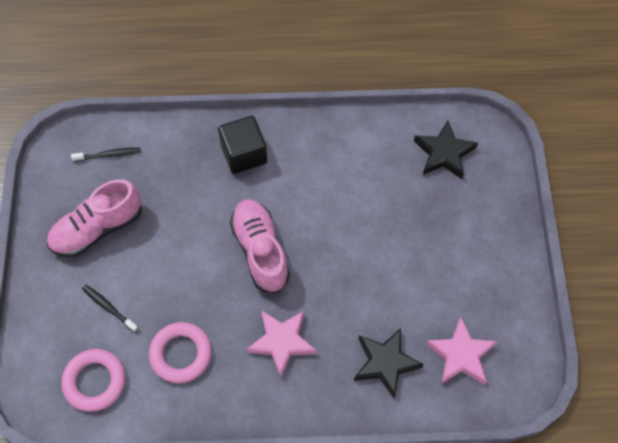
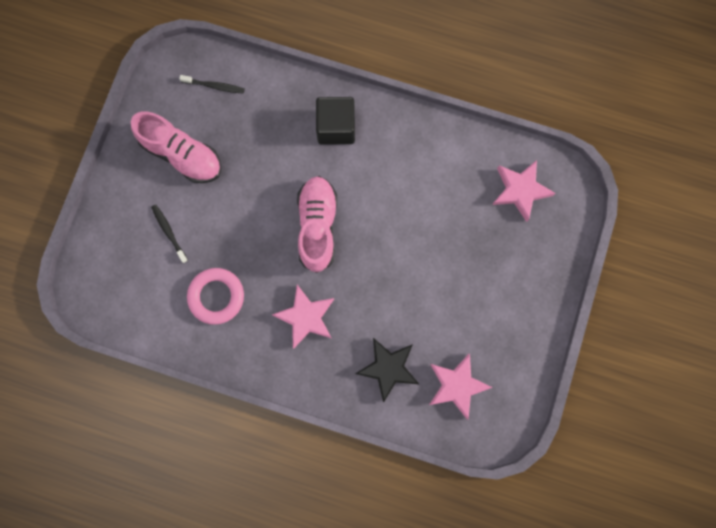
camera: 20 degrees right, 15 degrees up
pink shoe [47,179,142,257] -> pink shoe turned 135 degrees counterclockwise [131,111,221,183]
pink ring [61,349,126,412] -> none
black star [414,120,478,179] -> pink star [492,160,555,222]

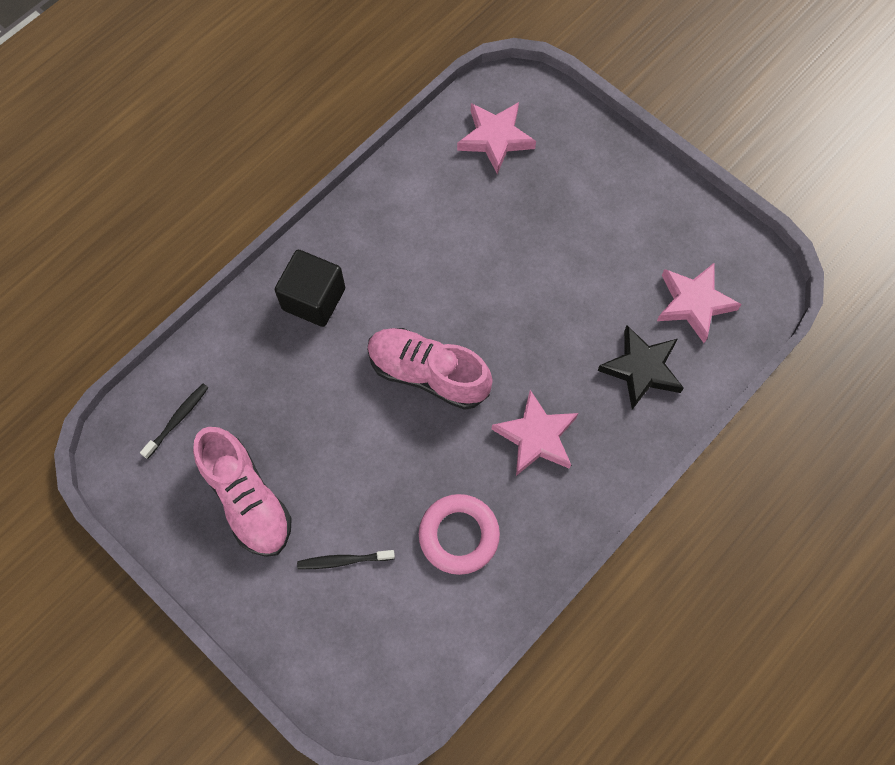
camera: 65 degrees left, 10 degrees down
pink shoe [131,111,221,183] -> pink shoe turned 90 degrees clockwise [193,427,292,557]

